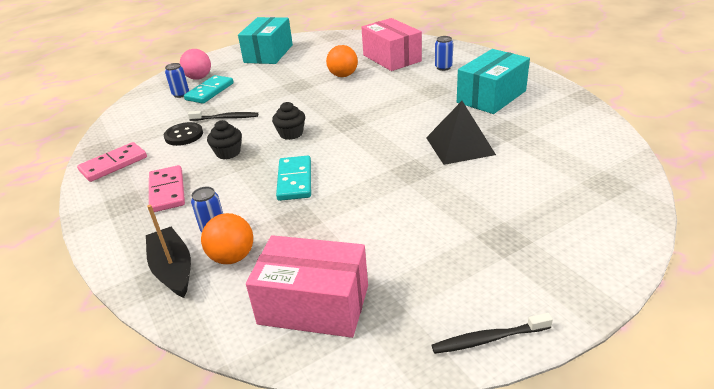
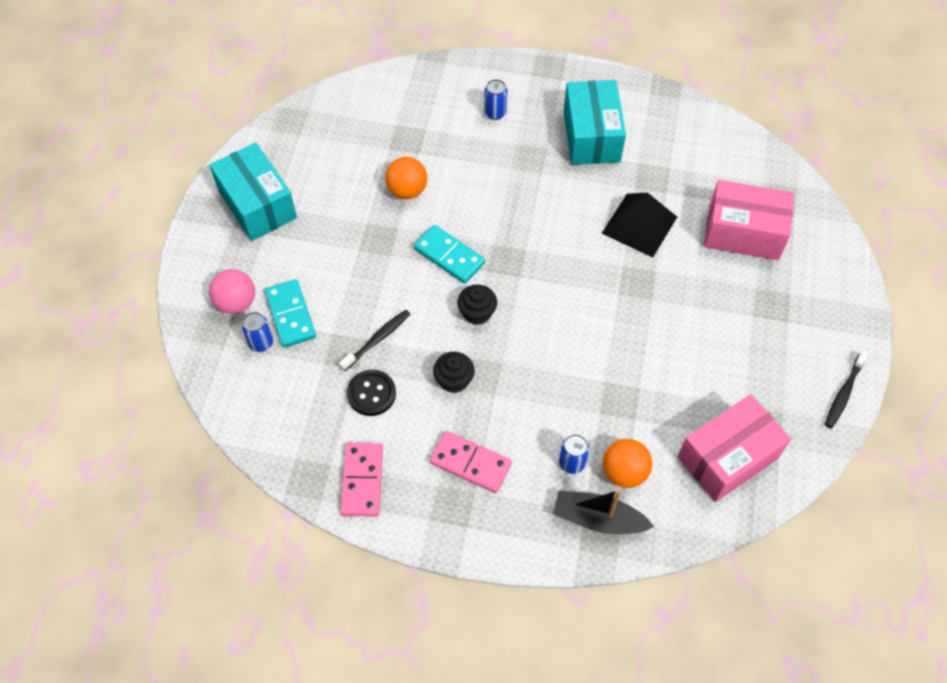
camera: 50 degrees left, 25 degrees up
turquoise domino [276,156,311,201] -> turquoise domino moved to [414,225,485,284]
pink box [361,18,422,71] -> pink box moved to [704,180,794,260]

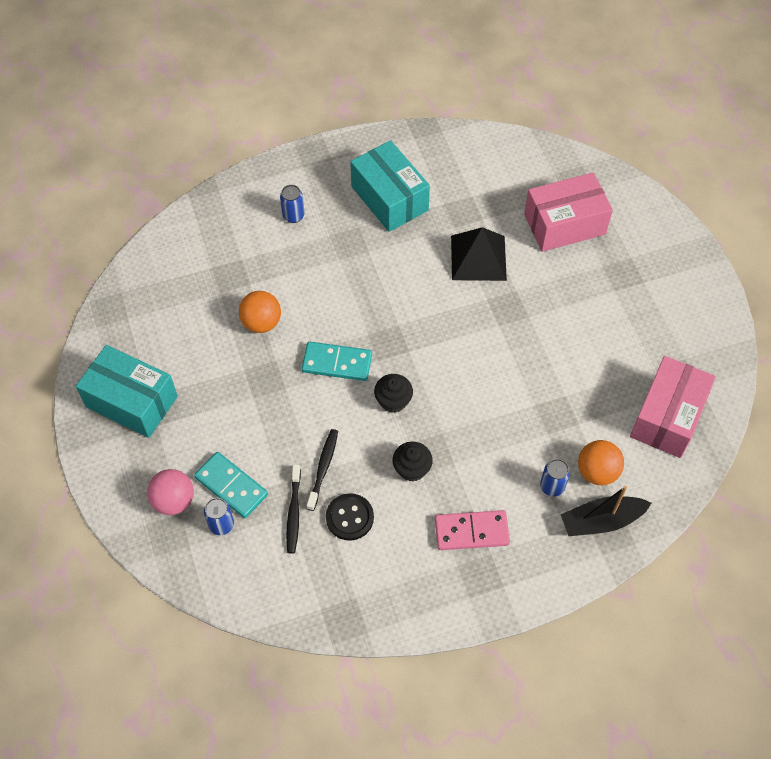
camera: 30 degrees left, 0 degrees up
pink domino [340,443,383,516] -> none
black toothbrush [825,350,869,428] -> black toothbrush moved to [286,464,301,554]

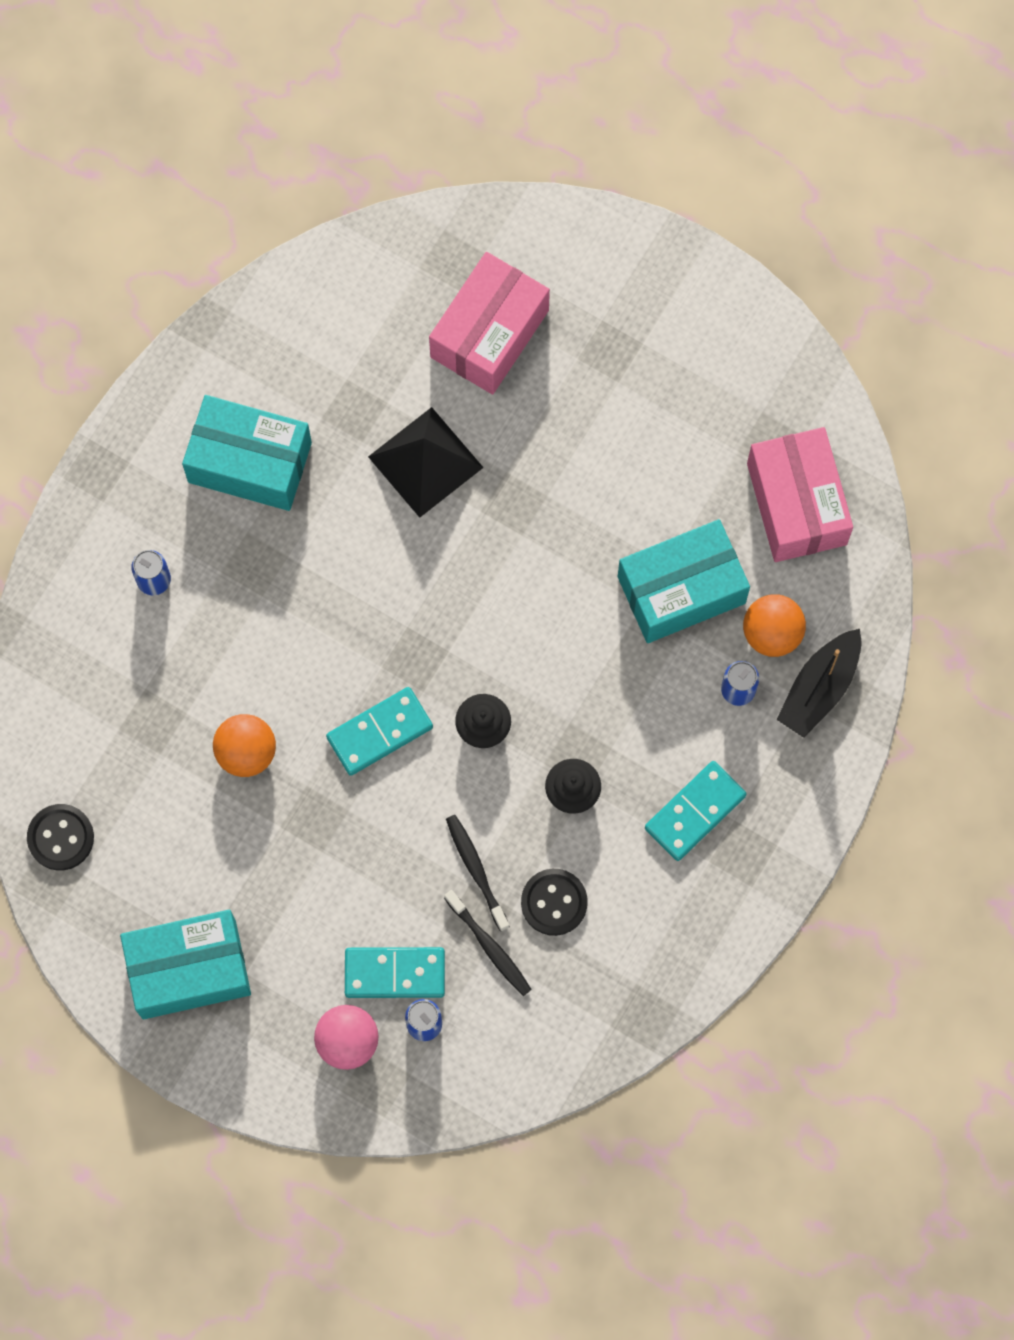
camera: 40 degrees left, 15 degrees up
pink domino [435,510,510,550] -> turquoise domino [645,761,747,861]
none -> black button [27,804,94,870]
none -> turquoise box [618,519,750,643]

